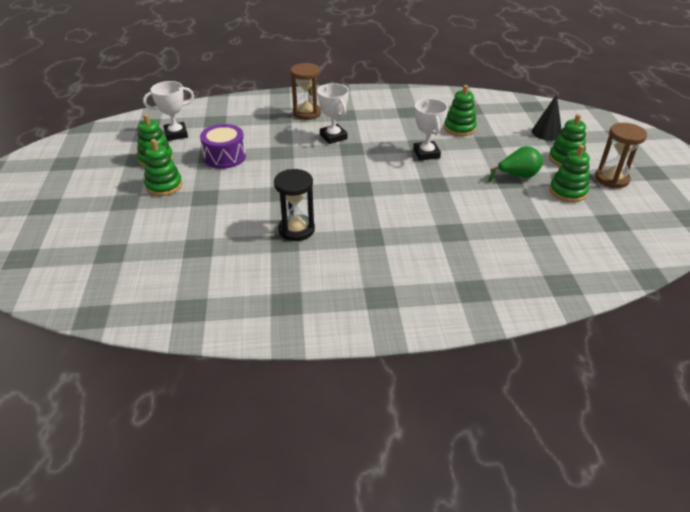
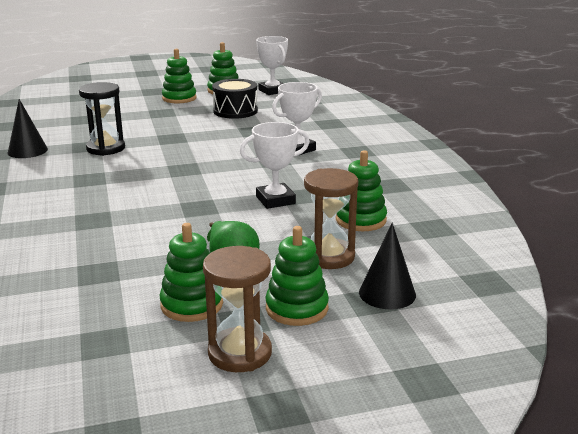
camera: 80 degrees right, 15 degrees down
purple drum [200,124,246,169] -> black drum [212,79,258,119]
brown hourglass [290,63,321,120] -> brown hourglass moved to [304,168,358,269]
none -> black cone [7,99,48,158]

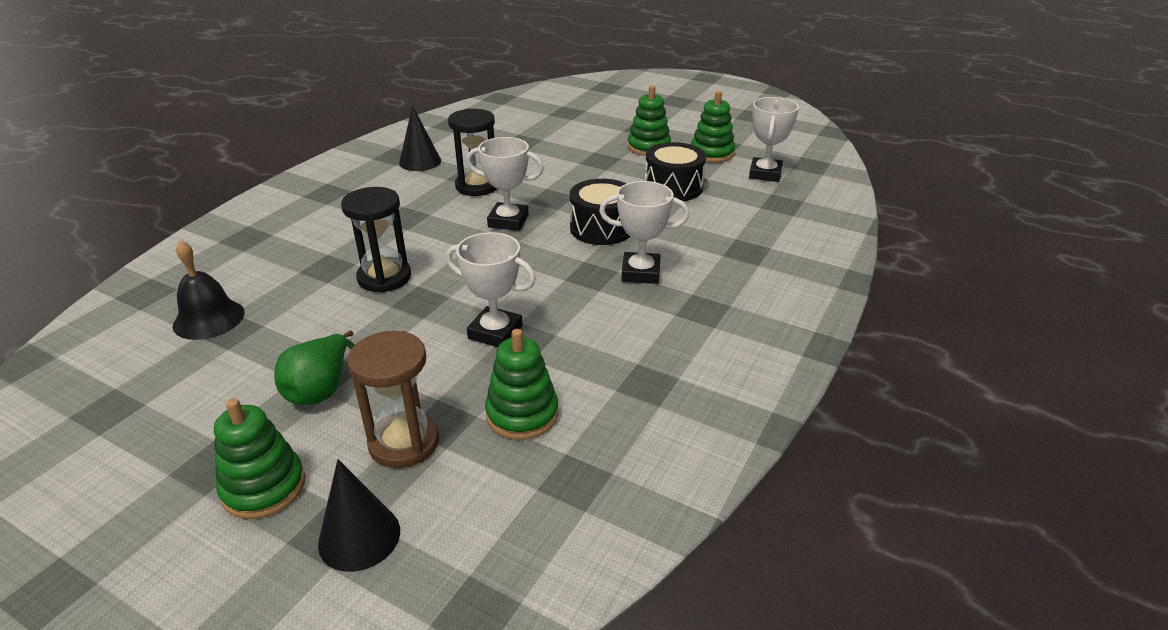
camera: 45 degrees right, 10 degrees up
green stacking toy [160,223,223,322] -> none
brown hourglass [203,246,272,372] -> none
none -> black bell [173,240,245,340]
none -> black hourglass [341,187,411,293]
none -> white trophy [466,137,544,231]
none -> black drum [570,179,630,245]

